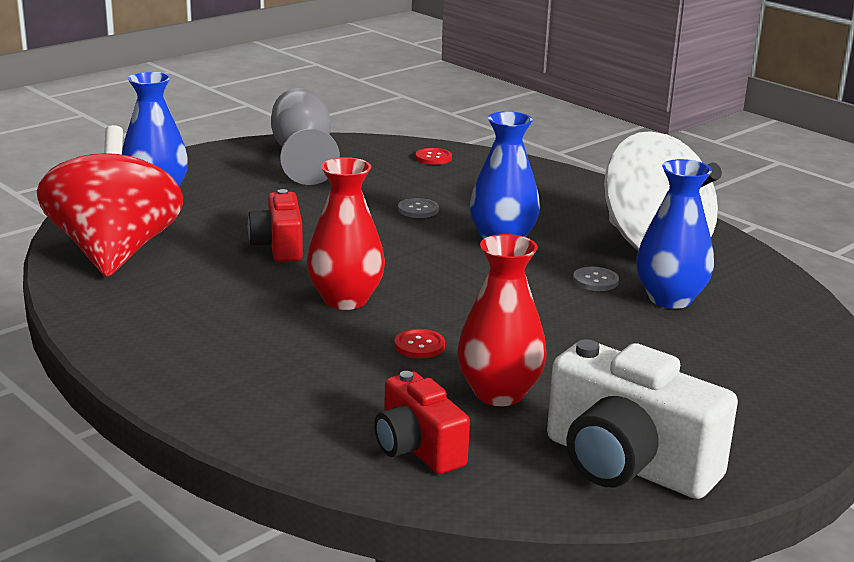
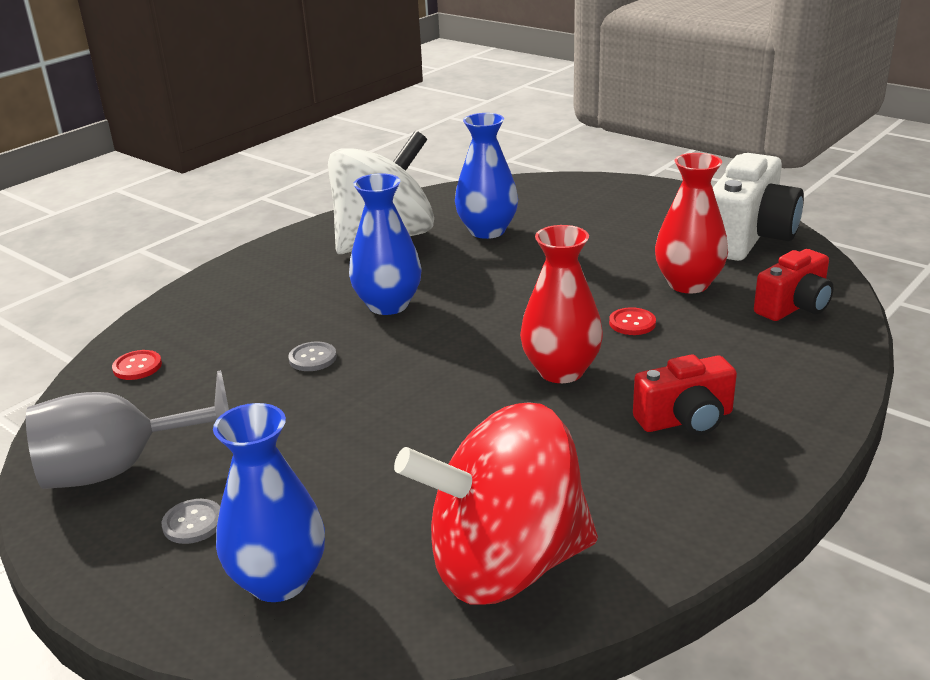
camera: 95 degrees left, 5 degrees up
red camera [248,189,303,262] -> red camera moved to [633,354,737,435]
grey button [573,267,619,291] -> grey button moved to [162,499,220,544]

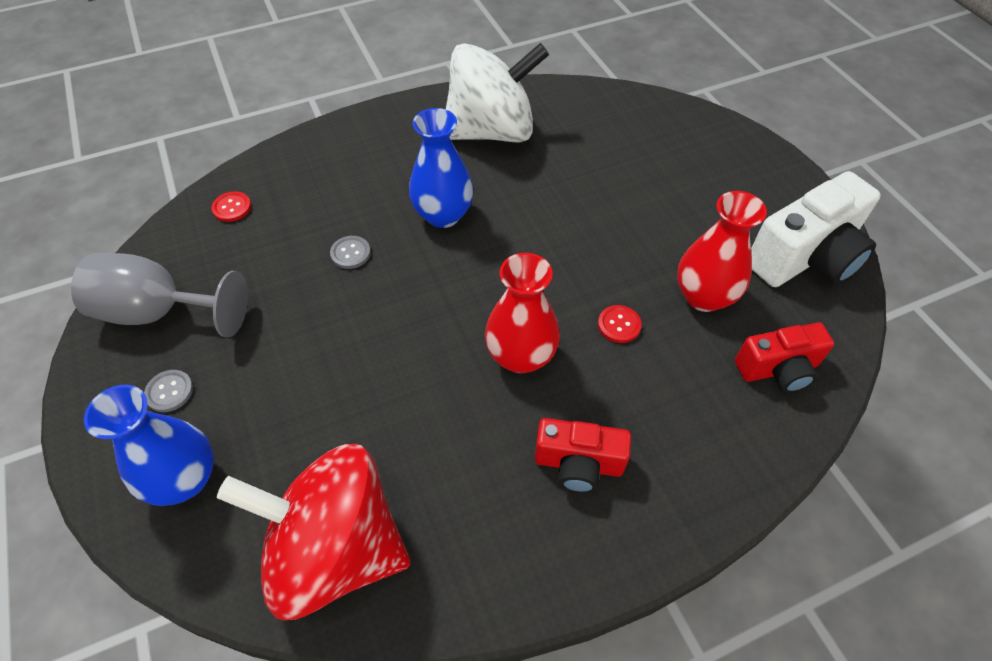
camera: 25 degrees right, 25 degrees up
blue vase [455,113,518,239] -> none

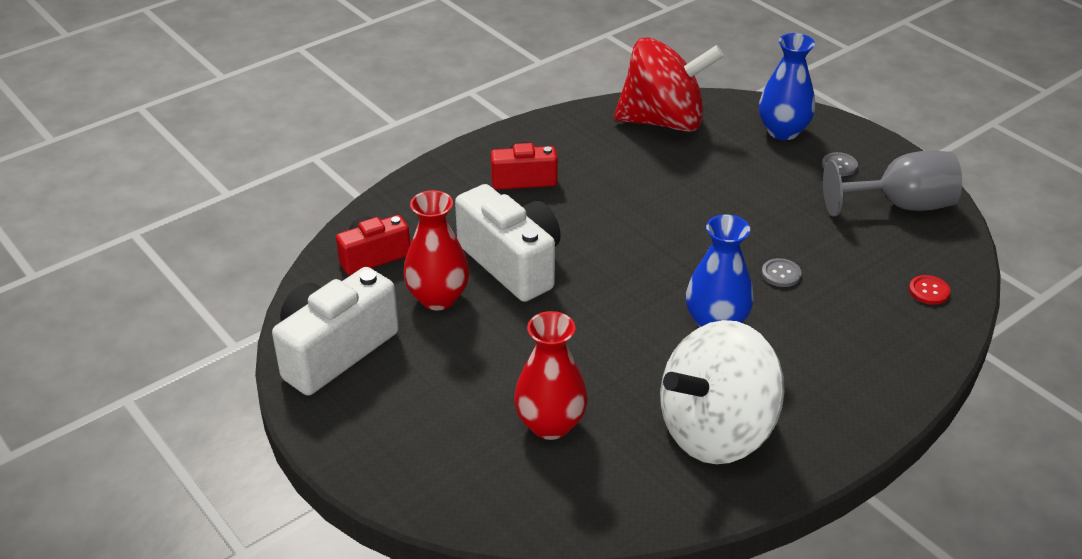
camera: 165 degrees right, 15 degrees down
red vase [485,253,560,373] -> red vase moved to [514,311,588,440]
red button [598,305,642,343] -> white camera [455,184,561,302]

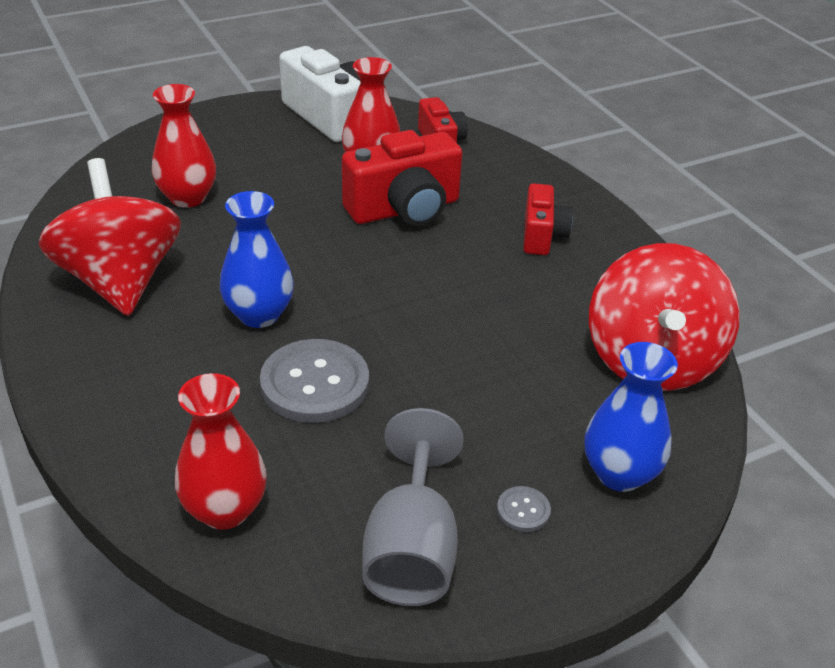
camera: 100 degrees right, 0 degrees up
white camera [455,184,561,302] -> red camera [342,130,462,226]
white spinning top [660,320,784,464] -> red spinning top [39,158,181,316]
grey button [762,258,802,287] -> grey button [260,339,369,423], size x2.28
red button [909,275,950,305] -> red vase [175,373,267,530]

